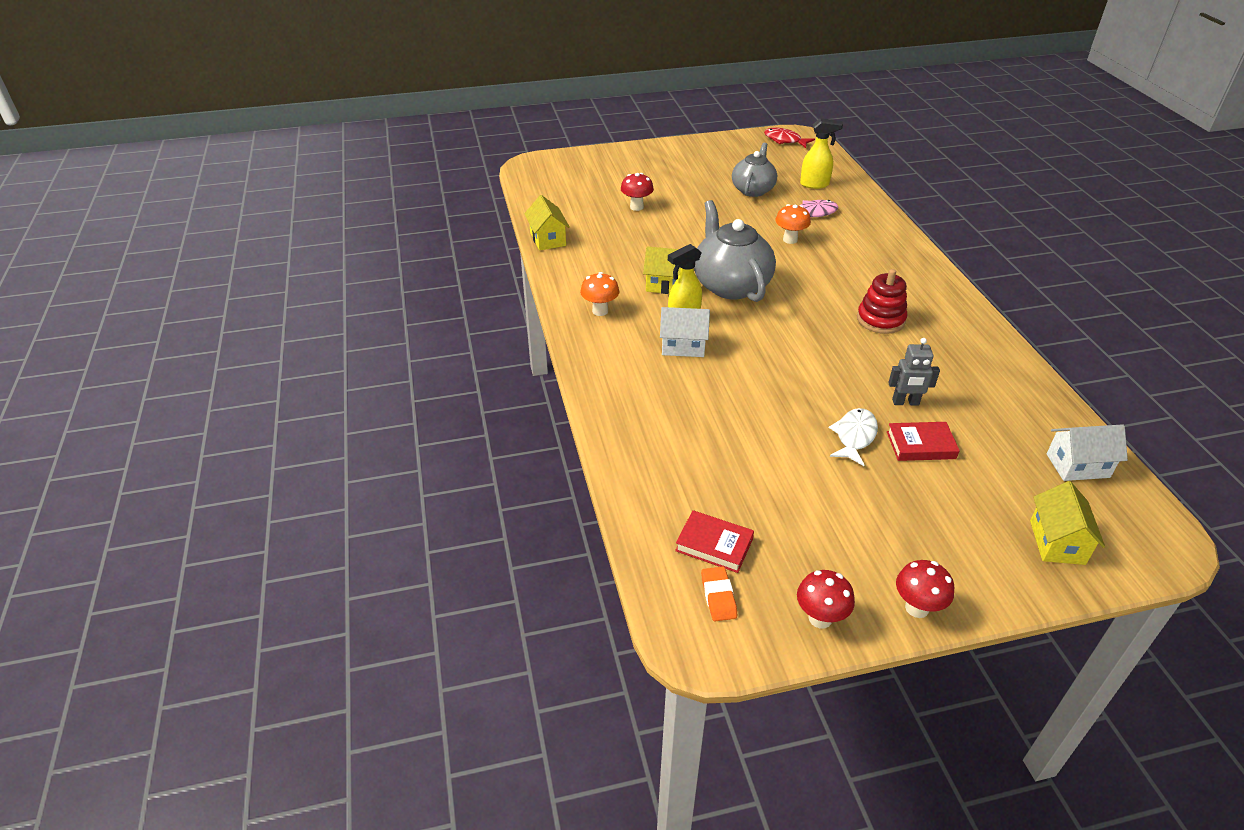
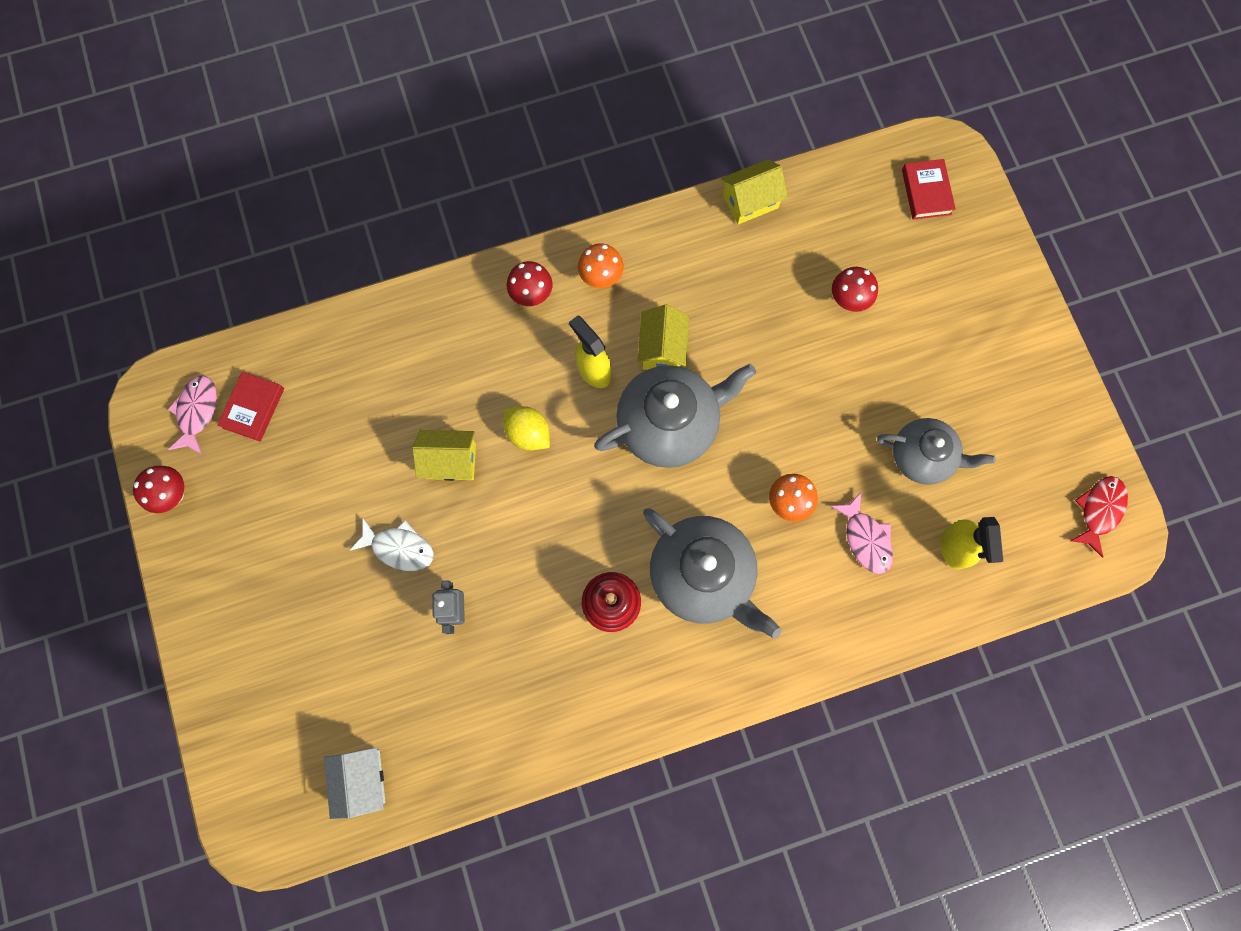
camera: 85 degrees right, 35 degrees up
white house [660,307,710,357] -> none
orange eraser [701,567,737,621] -> pink fish [168,375,217,454]
red book [887,422,960,461] -> red book moved to [902,159,956,220]
red mushroom [896,560,954,618] -> red mushroom moved to [507,261,552,306]
yellow house [1030,481,1105,565] -> yellow house moved to [413,430,476,481]
none -> yellow lemon [503,406,550,450]
none -> grey teapot [643,508,782,639]

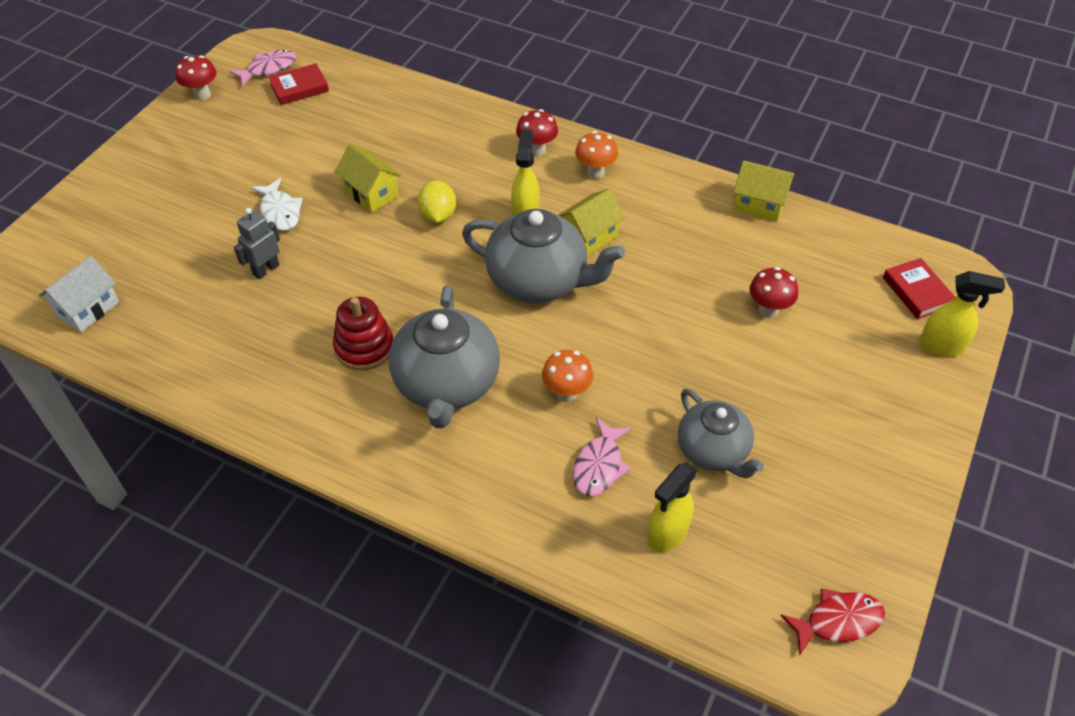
camera: 45 degrees right, 25 degrees down
red book [902,159,956,220] -> red book turned 60 degrees counterclockwise [883,258,955,319]
none -> yellow spray bottle [919,271,1005,357]

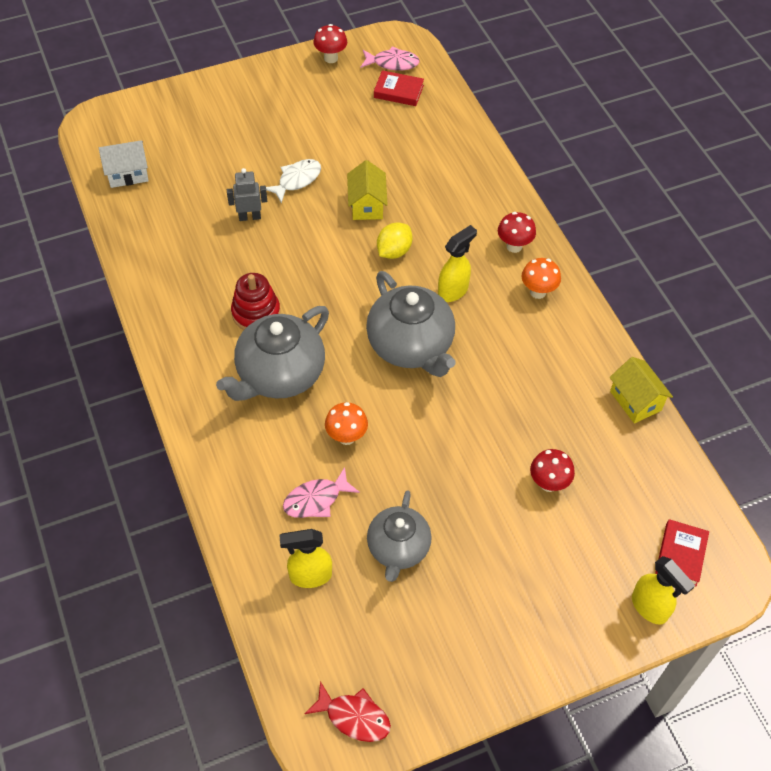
camera: 40 degrees right, 5 degrees up
white fish [251,178,303,231] -> white fish turned 150 degrees counterclockwise [266,159,321,203]
yellow house [558,188,625,256] -> none

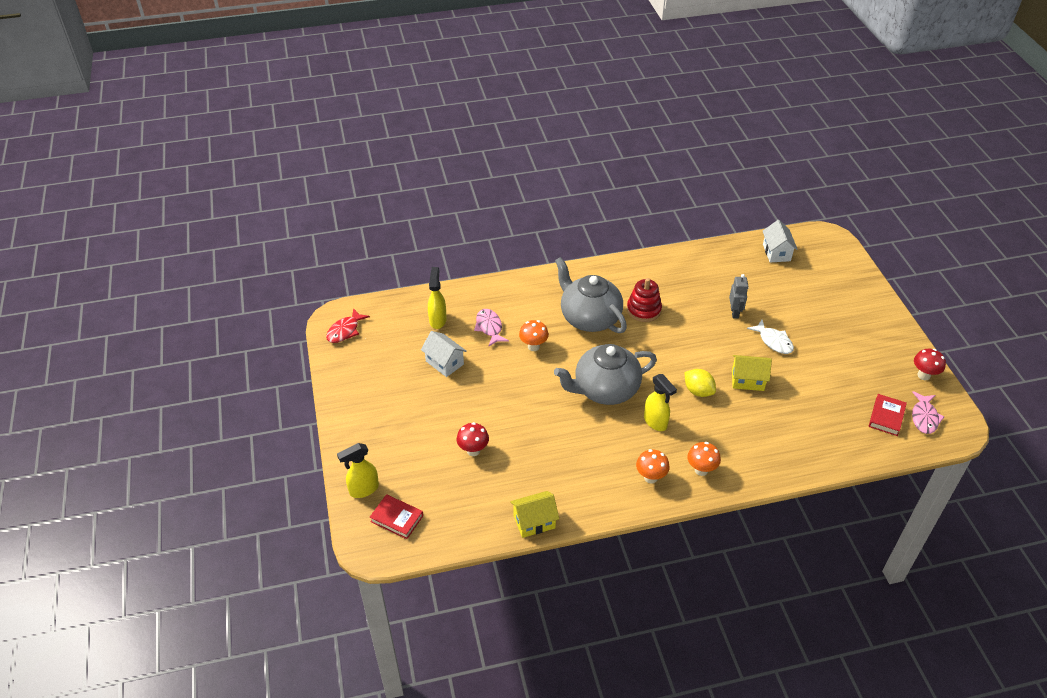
camera: 100 degrees right, 10 degrees down
grey teapot [367,490,432,582] -> white house [421,331,467,377]
red mushroom [498,212,536,253] -> orange mushroom [687,442,721,476]

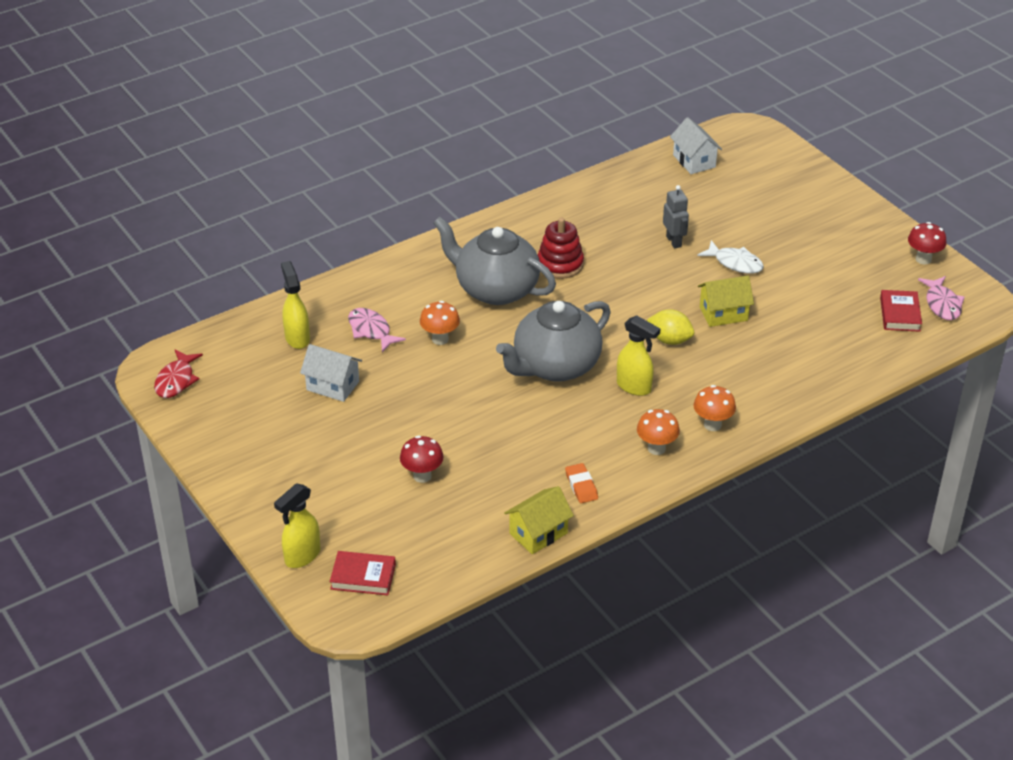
camera: 20 degrees left, 5 degrees down
none -> orange eraser [565,463,598,503]

